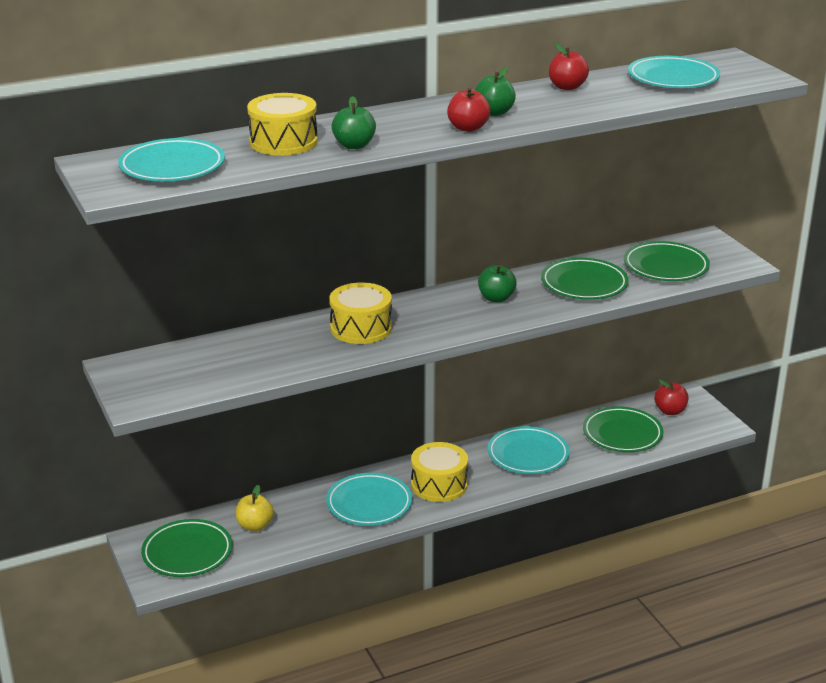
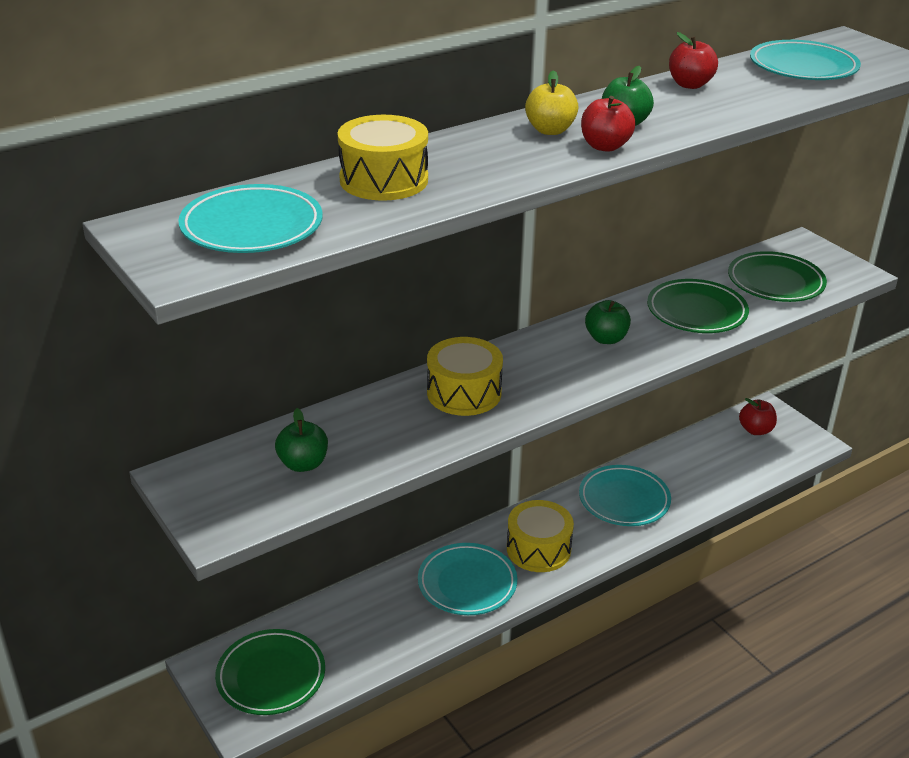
camera: 10 degrees left, 5 degrees up
yellow apple [236,485,274,531] -> yellow apple moved to [525,70,578,135]
green apple [332,96,376,149] -> green apple moved to [275,408,328,472]
green plate [583,407,663,452] -> none

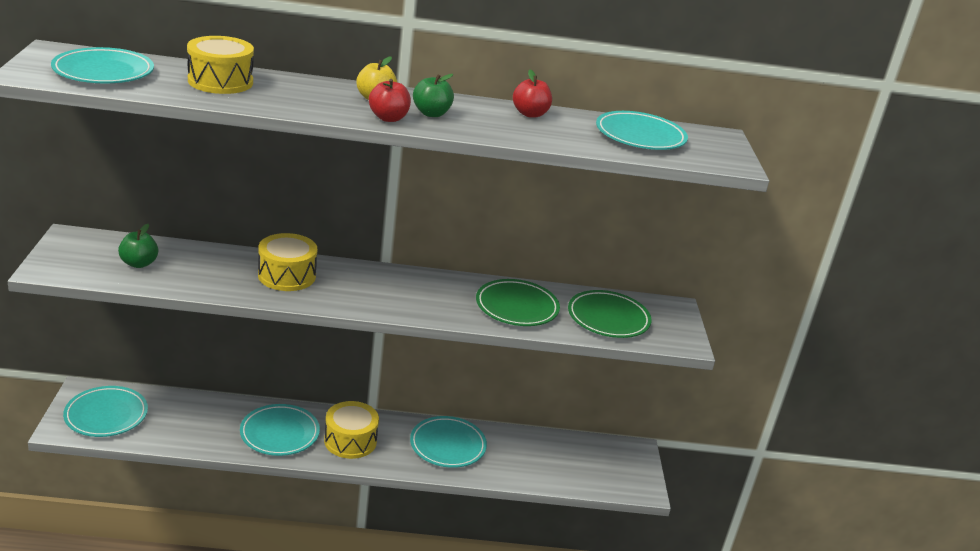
camera: 30 degrees right, 5 degrees down
green plate [215,629,325,715] -> turquoise plate [63,386,148,437]
green apple [585,300,631,344] -> none
red apple [739,398,777,435] -> none

